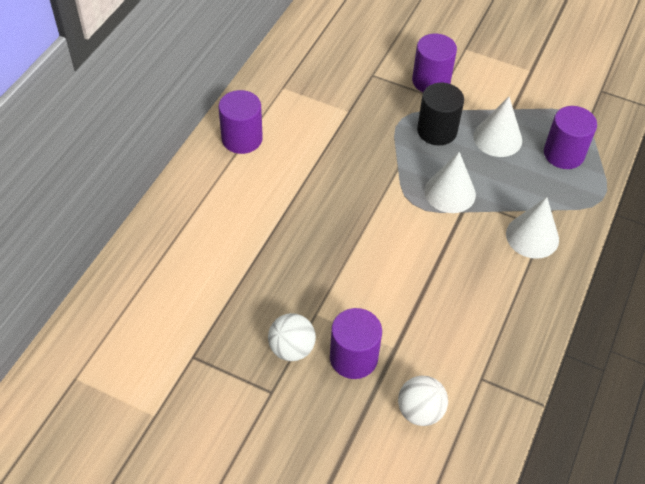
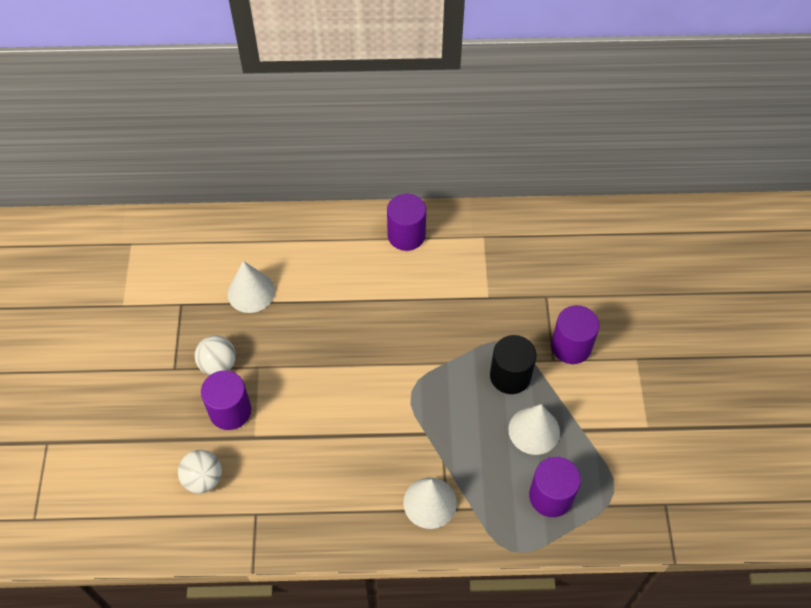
camera: 65 degrees right, 5 degrees up
white cone [425,152,476,213] -> white cone moved to [227,261,275,313]

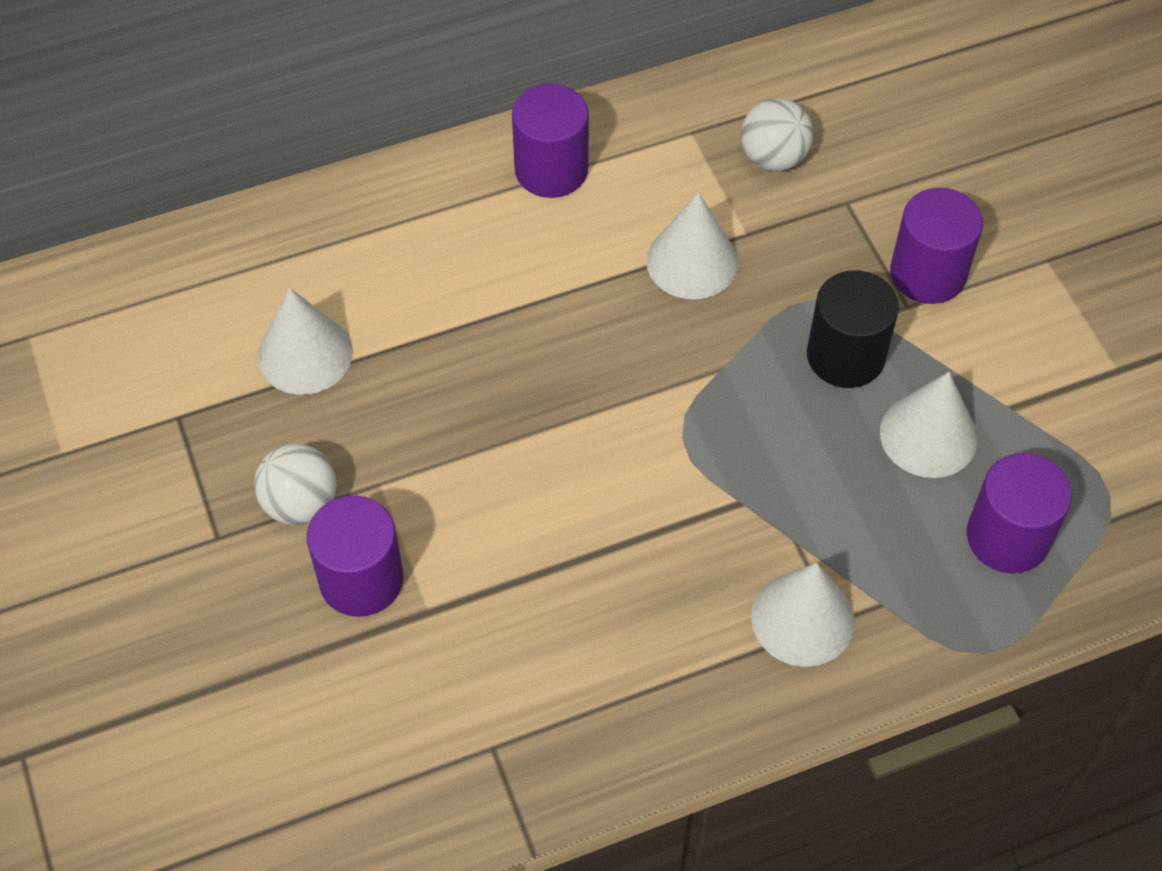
camera: 20 degrees left, 0 degrees up
white ball [178,450,222,493] -> white ball moved to [741,98,814,171]
none -> white cone [646,192,738,300]

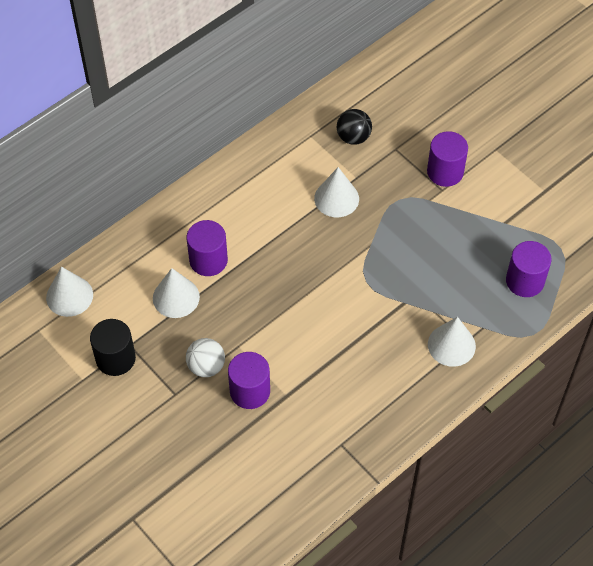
camera: 20 degrees left, 0 degrees up
purple cylinder [512,84,589,198] -> purple cylinder moved to [187,220,228,276]
white ball [741,98,814,171] -> black ball [337,109,372,145]
black cylinder [807,270,899,388] -> black cylinder moved to [90,319,136,376]
white cone [880,372,978,478] -> white cone moved to [46,267,93,317]

